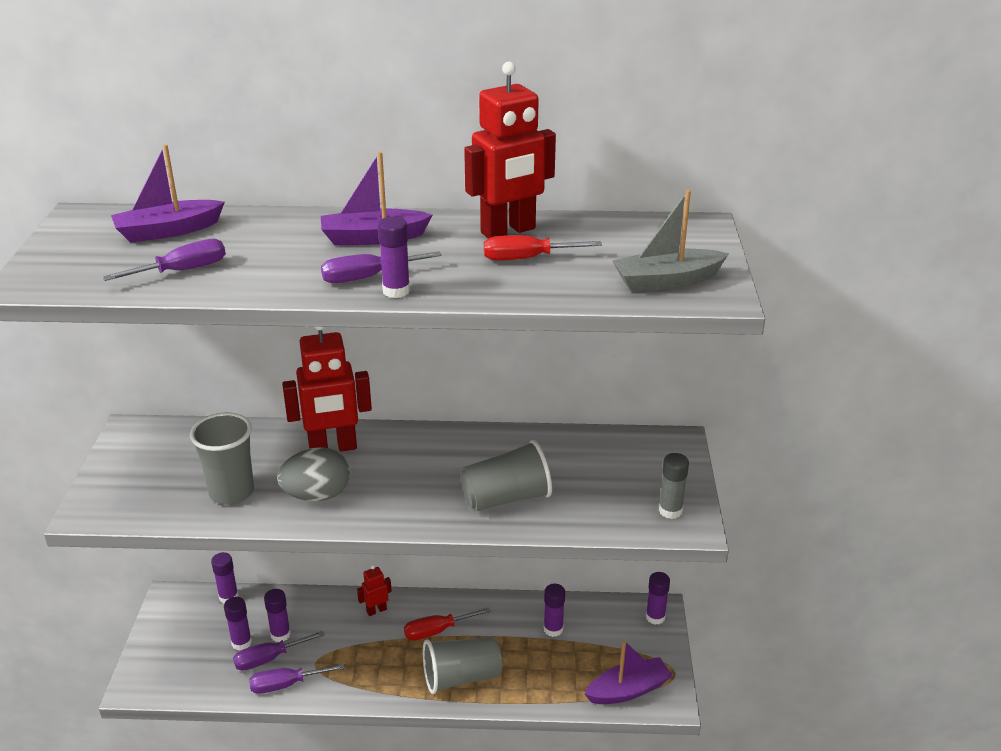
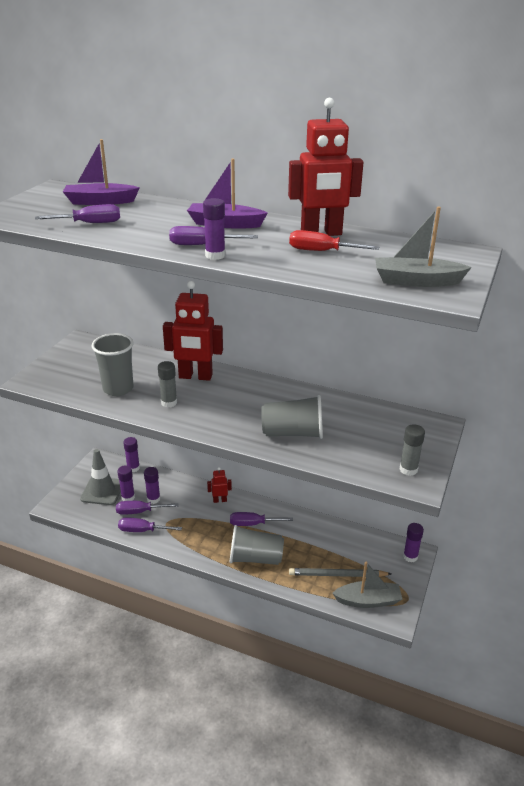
camera: 20 degrees right, 0 degrees up
grey egg [277,447,350,501] -> grey glue stick [158,361,177,408]
red screwdriver [404,607,491,640] -> purple screwdriver [230,512,293,526]
purple glue stick [544,584,565,637] -> none
purple boat [585,640,673,704] -> grey boat [332,562,402,608]
none -> grey traffic cone [80,449,121,505]
none -> grey pencil [289,568,391,577]

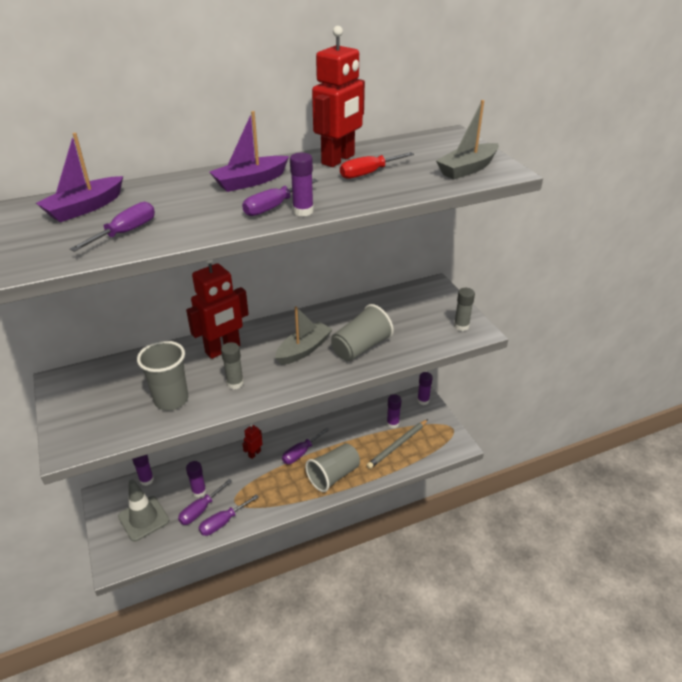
camera: 45 degrees left, 5 degrees up
purple glue stick [117,465,135,501] -> purple glue stick moved to [387,394,402,429]
grey boat [332,562,402,608] -> grey boat moved to [275,306,332,365]

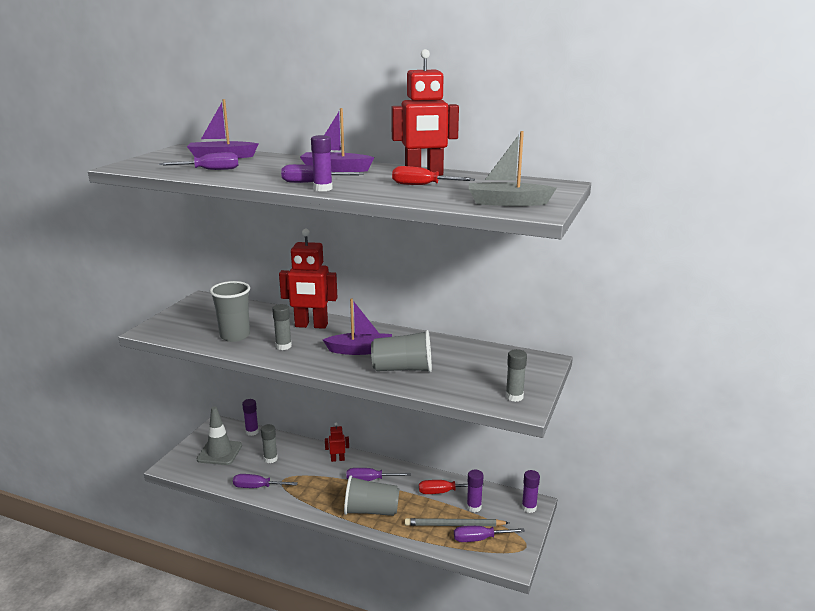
camera: 45 degrees right, 15 degrees down
purple screwdriver [178,479,232,525] -> purple screwdriver moved to [454,526,525,542]
purple glue stick [186,461,206,498] -> grey glue stick [261,424,278,463]
grey boat [275,306,332,365] -> purple boat [323,298,392,355]
none -> red screwdriver [419,480,484,494]

